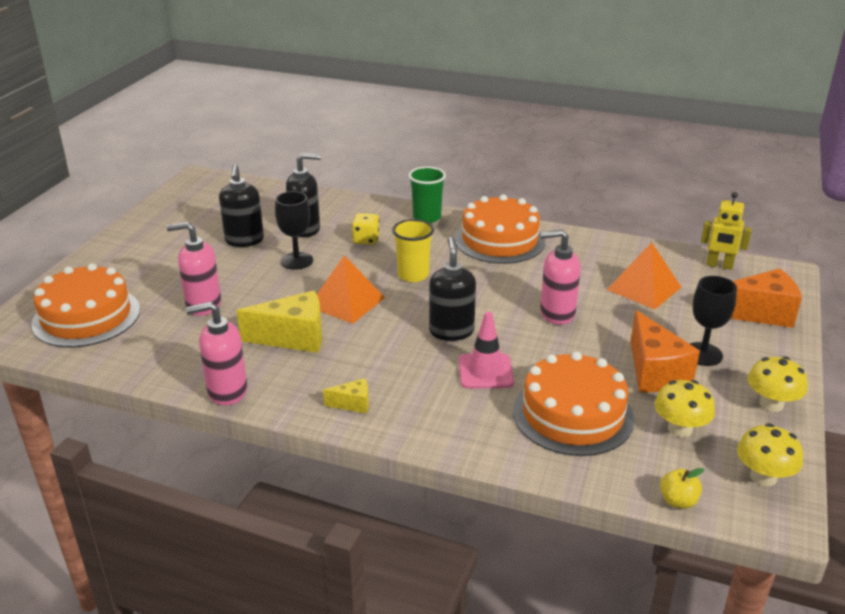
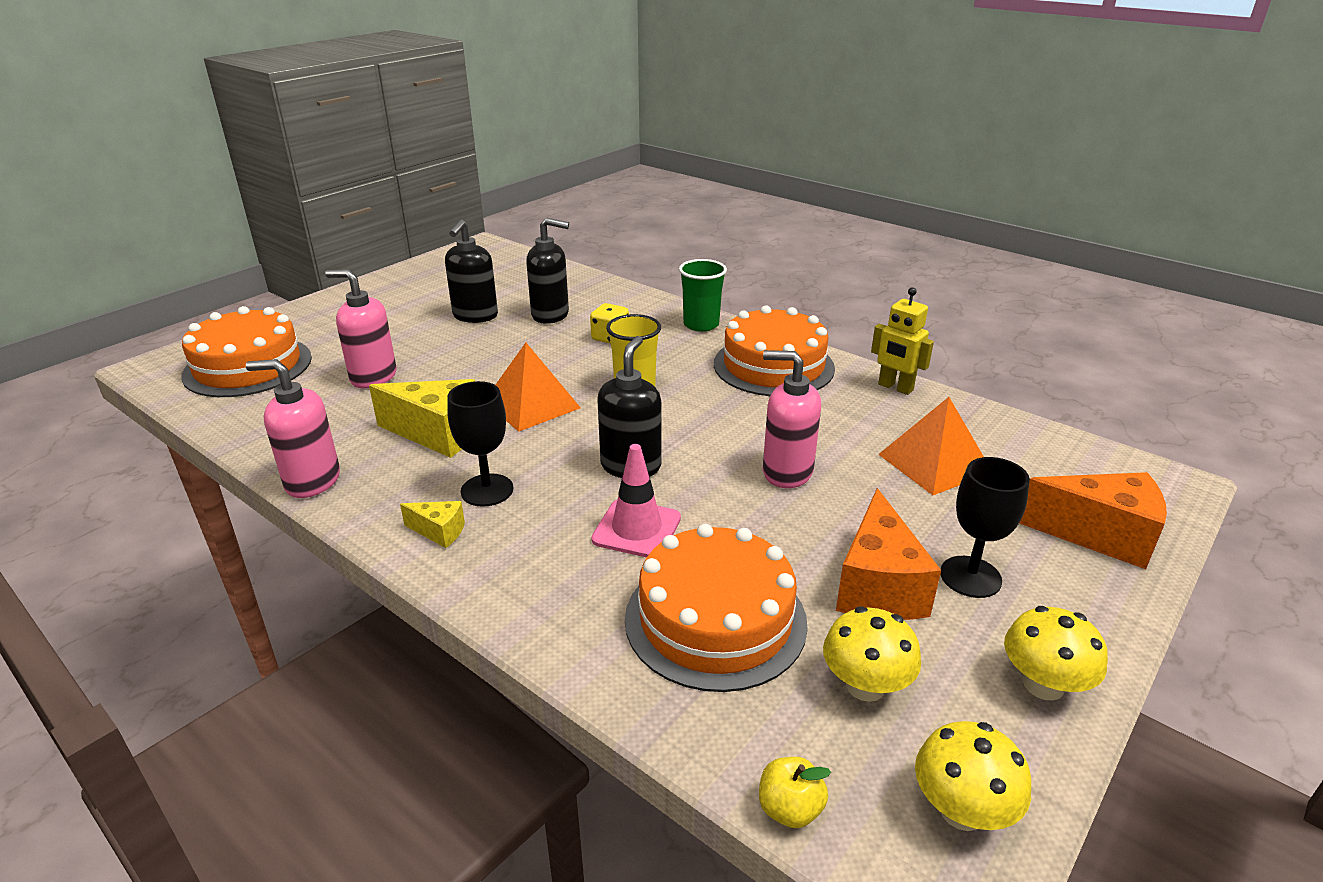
camera: 20 degrees right, 0 degrees up
black goblet [275,191,313,270] -> black goblet moved to [447,381,513,507]
yellow robot [701,192,752,270] -> yellow robot moved to [871,287,934,395]

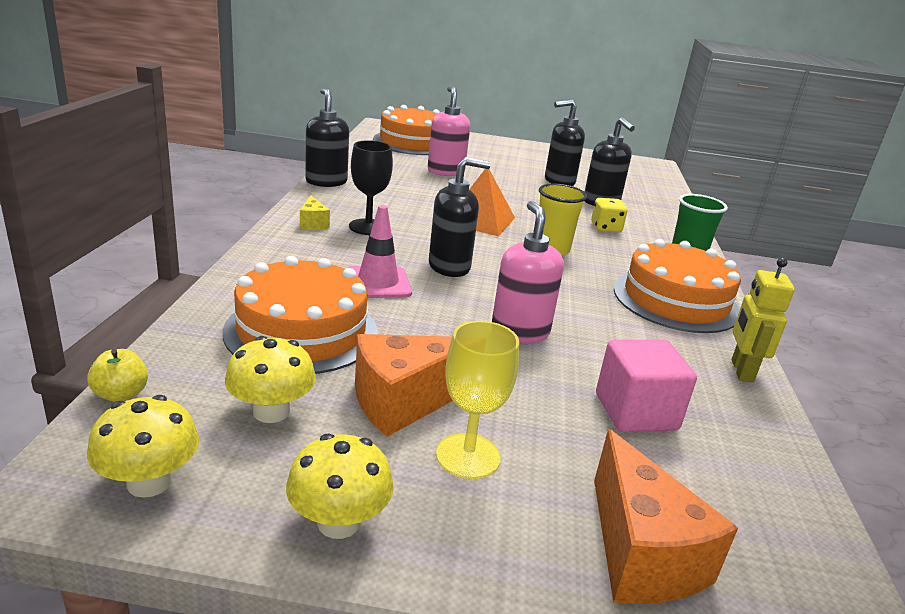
camera: 55 degrees right, 5 degrees down
pink soap dispenser [246,359,340,498] -> black soap dispenser [305,88,349,187]
yellow cheese [369,379,475,458] -> none
orange pyramid [878,397,984,495] -> pink cube [596,340,697,432]
black goblet [941,457,1030,598] -> yellow goblet [436,321,519,479]

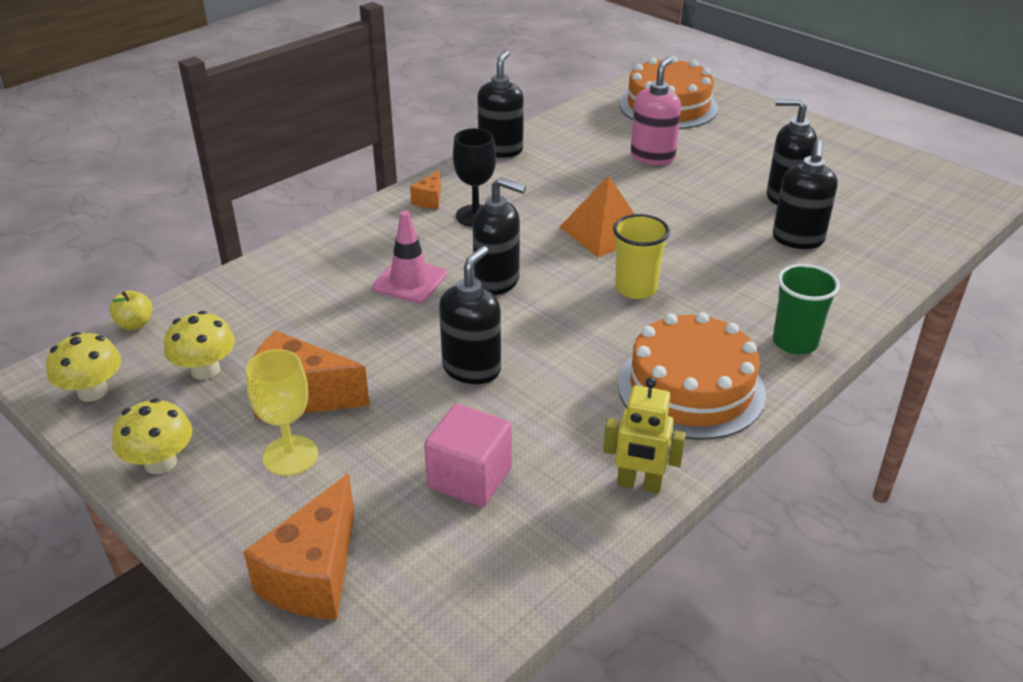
camera: 40 degrees right, 10 degrees up
orange cake [223,256,378,374] -> none
yellow cheese [300,195,330,229] -> orange cheese [410,170,441,209]
pink soap dispenser [492,201,564,344] -> black soap dispenser [439,246,501,384]
yellow dice [591,198,628,232] -> none
yellow robot [732,258,795,383] -> yellow robot turned 120 degrees counterclockwise [603,377,686,493]

